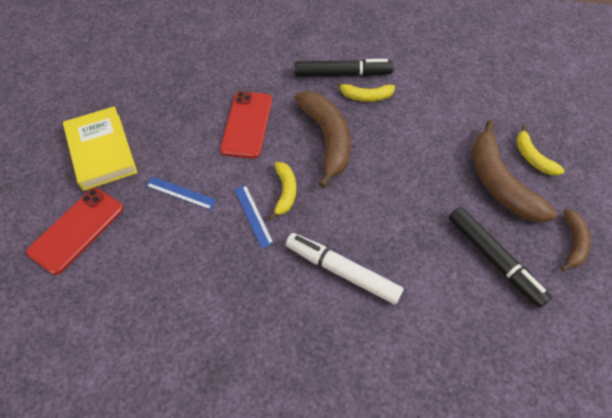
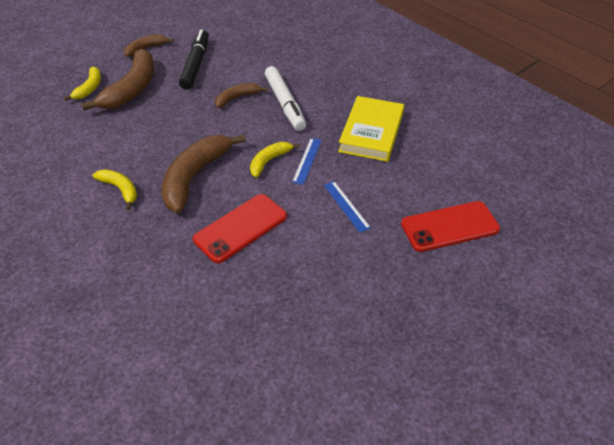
camera: 140 degrees left, 10 degrees down
yellow book [63,106,138,191] -> yellow book moved to [338,96,404,162]
black marker [295,59,394,77] -> none
none -> brown banana [215,83,268,108]

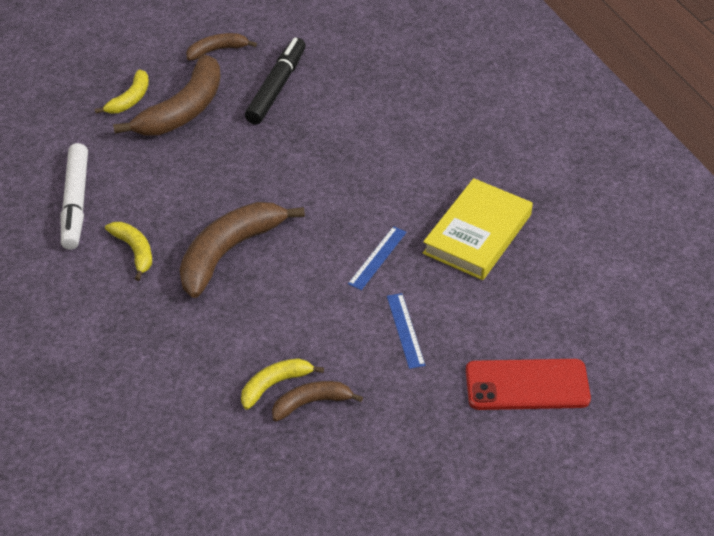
camera: 15 degrees right, 0 degrees up
red phone [193,194,287,263] -> none
brown banana [215,83,268,108] -> brown banana moved to [272,381,363,421]
yellow banana [250,142,300,177] -> yellow banana moved to [241,358,324,410]
white marker [265,66,306,131] -> white marker moved to [61,143,88,250]

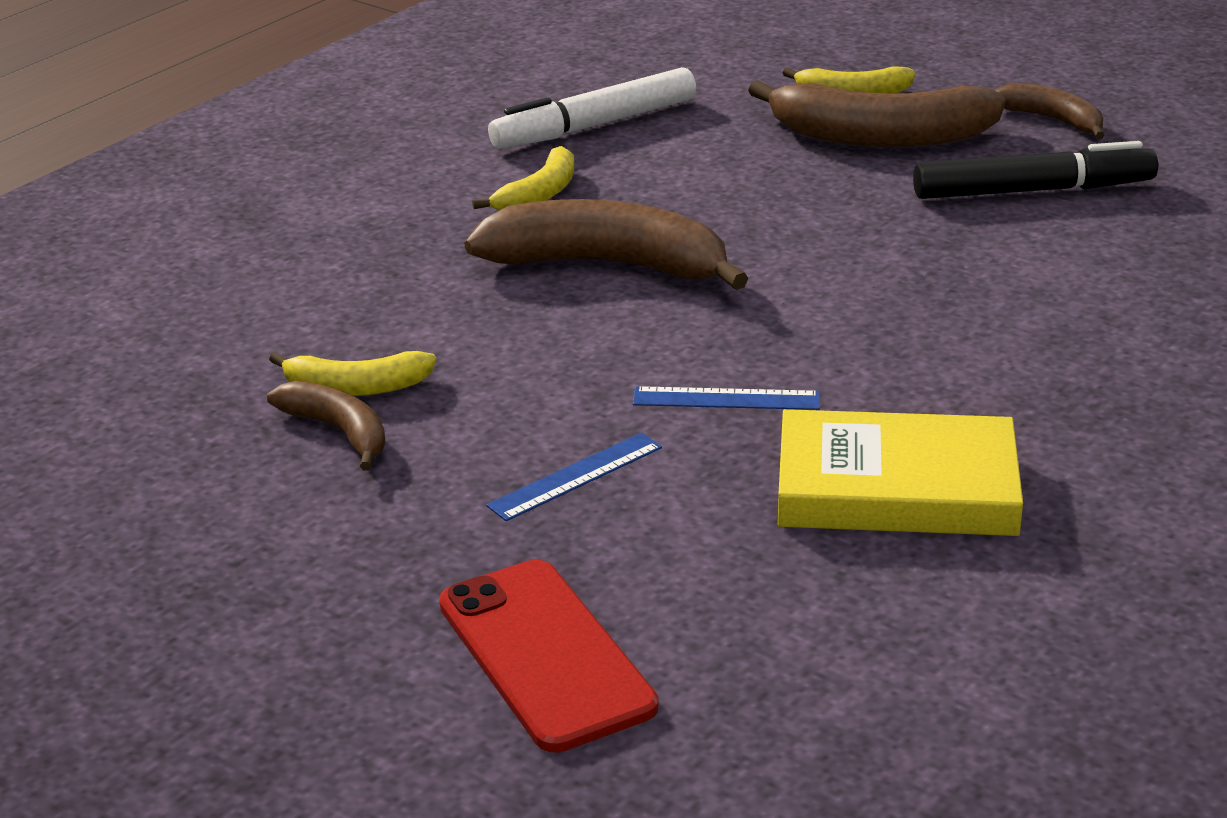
camera: 65 degrees right, 15 degrees down
yellow banana [241,358,324,410] -> yellow banana turned 150 degrees clockwise [269,351,436,396]

